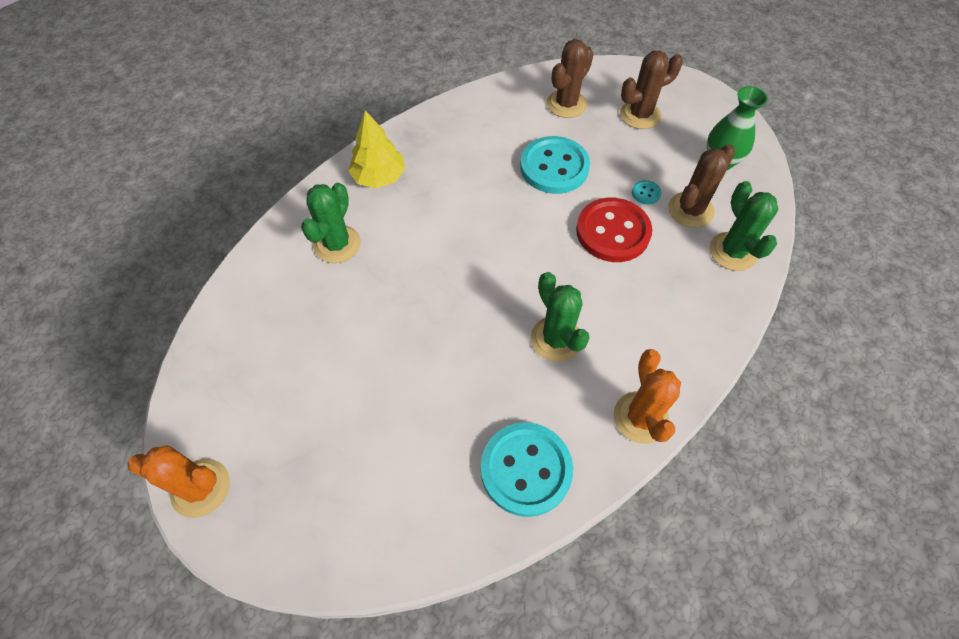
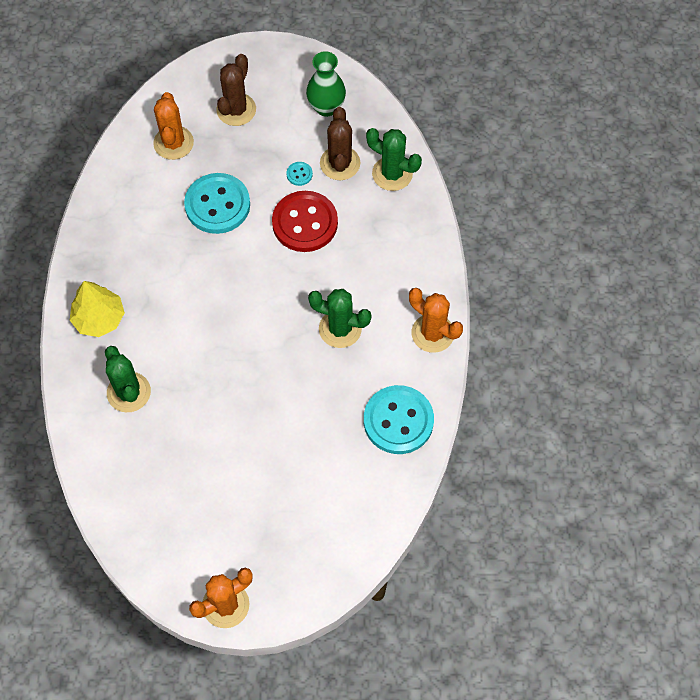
camera: 45 degrees left, 5 degrees up
brown cactus [547,39,594,118] -> orange cactus [153,92,194,160]

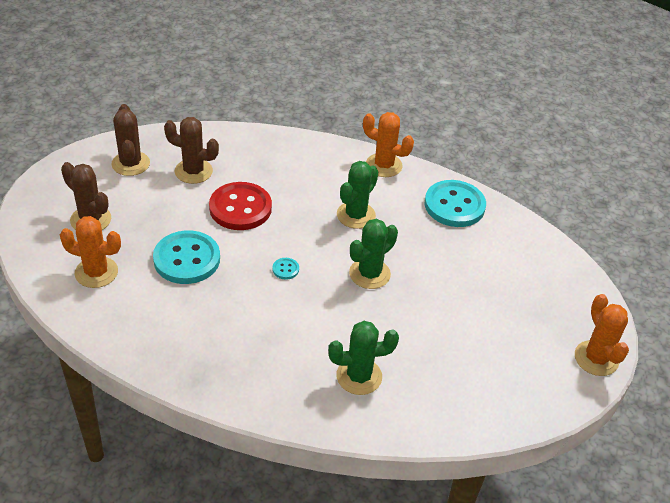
camera: 75 degrees left, 20 degrees down
yellow tree [70,281,125,337] -> none
turquoise button [287,162,313,186] -> turquoise button moved to [272,258,299,280]
green vase [306,51,346,117] -> brown cactus [111,104,150,176]
green cactus [366,128,422,191] -> green cactus moved to [349,219,398,289]
orange cactus [409,288,463,353] -> orange cactus turned 60 degrees clockwise [363,112,414,177]

